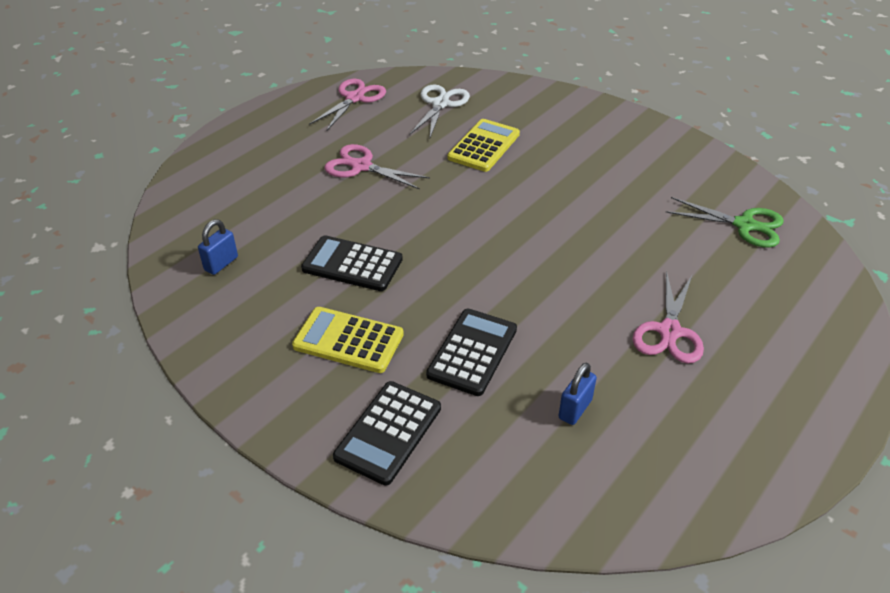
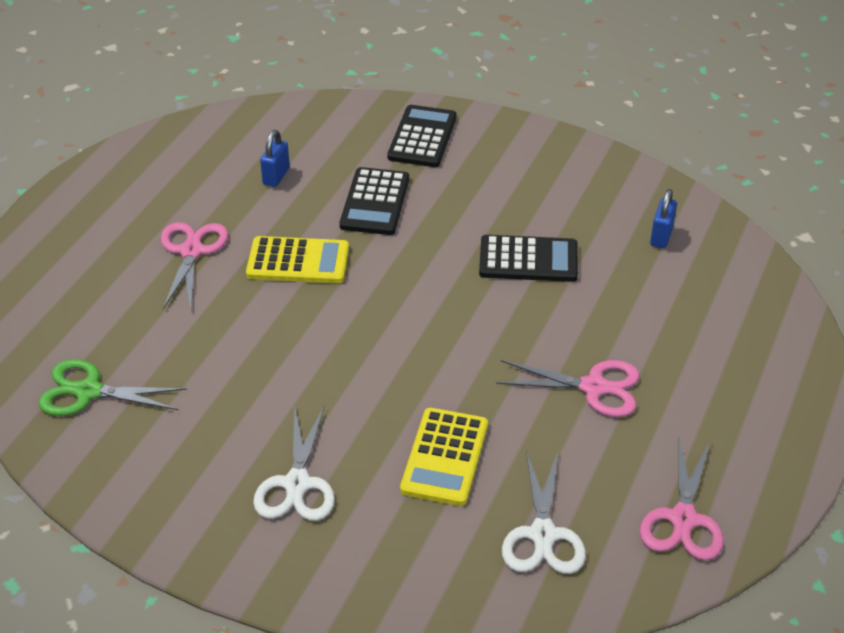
camera: 165 degrees right, 0 degrees up
yellow calculator [292,307,404,373] -> yellow calculator moved to [246,236,349,283]
none -> white scissors [253,405,335,521]

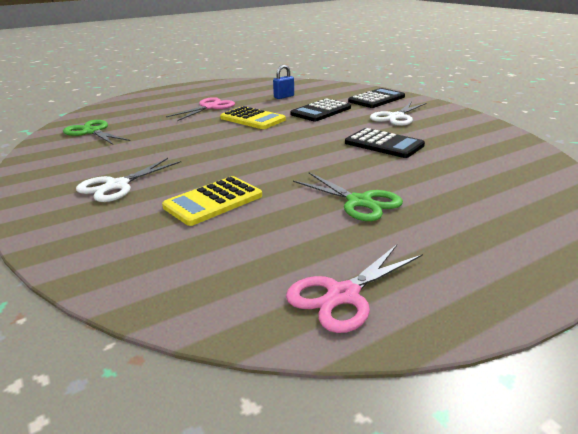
camera: 35 degrees right, 15 degrees down
pink scissors [496,360,640,417] -> green scissors [293,172,403,221]
white scissors [502,451,586,574] -> white scissors moved to [370,102,427,126]
blue padlock [650,189,677,248] -> none

